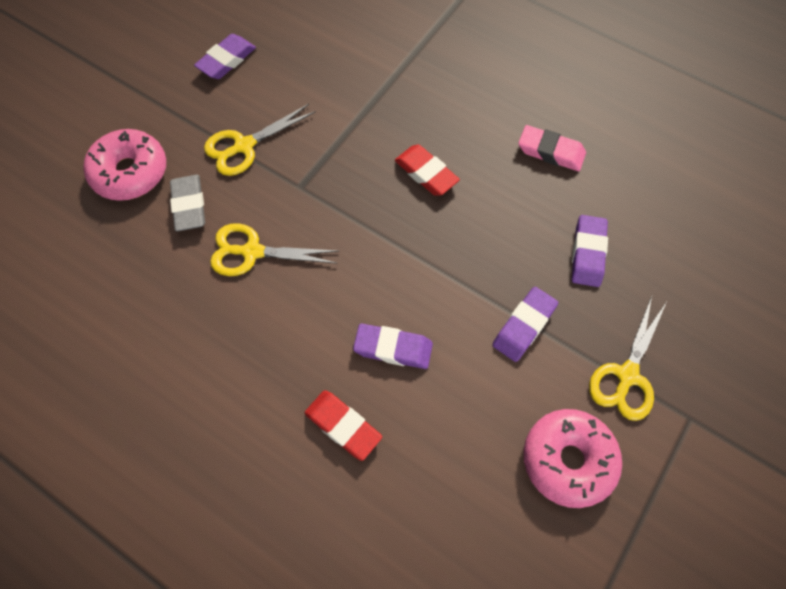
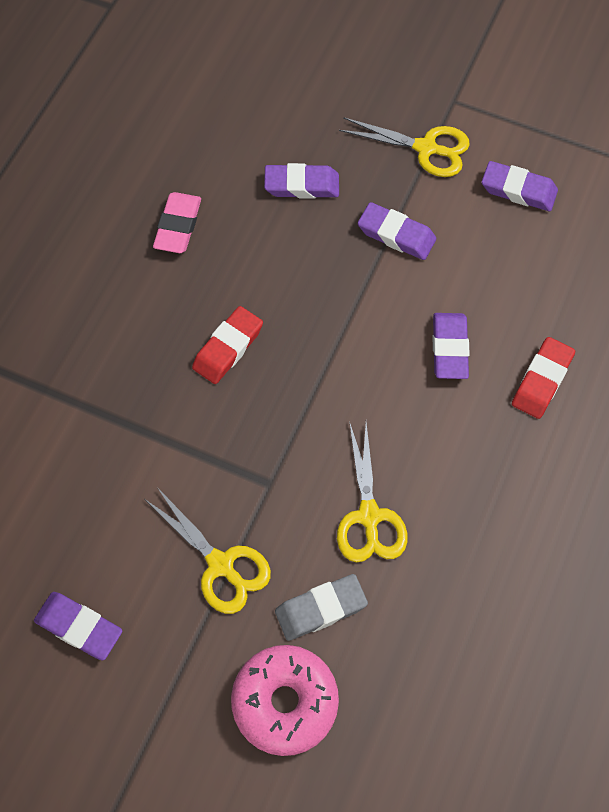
camera: 100 degrees left, 0 degrees up
pink donut [524,409,622,508] -> purple eraser [482,161,558,211]

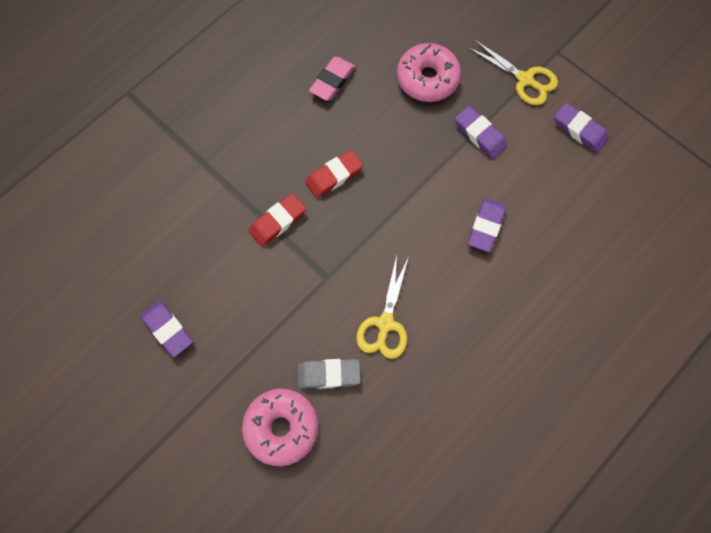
camera: 20 degrees right, 5 degrees up
yellow scissors [145,487,271,614] -> none
purple eraser [264,163,339,199] -> pink donut [397,43,461,102]
red eraser [512,337,575,419] -> red eraser moved to [249,193,306,247]

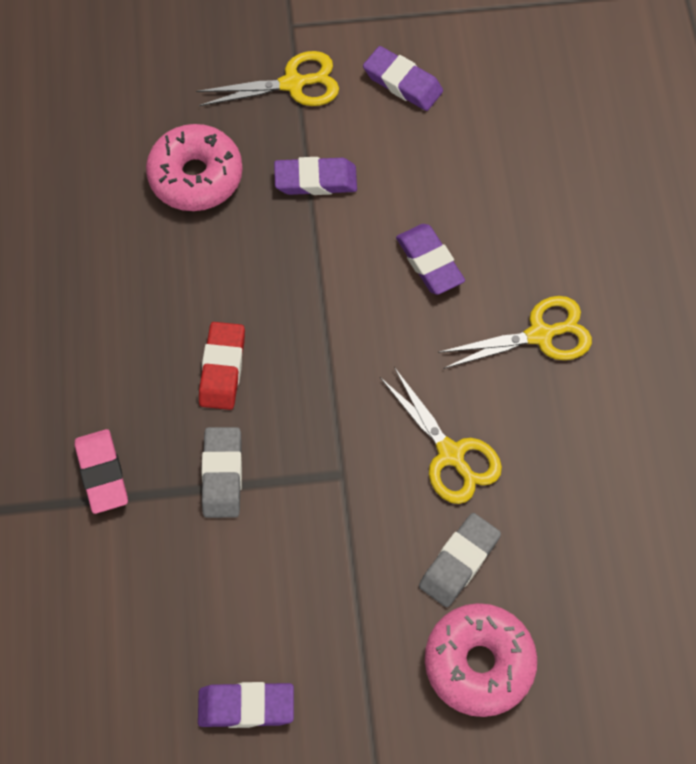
camera: 50 degrees left, 5 degrees down
red eraser [249,193,306,247] -> grey eraser [201,427,242,518]
pink eraser [309,57,355,101] -> pink eraser moved to [75,429,128,514]
purple eraser [554,103,609,153] -> purple eraser turned 45 degrees clockwise [363,46,443,111]
none -> yellow scissors [438,296,592,369]

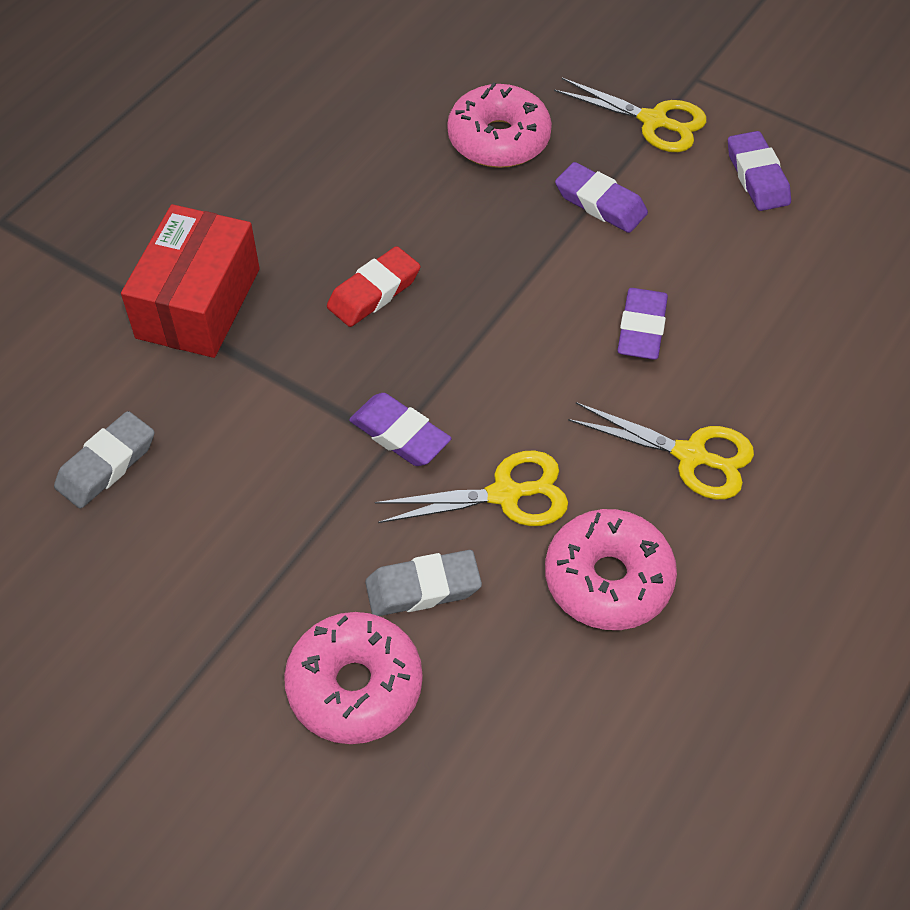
camera: 40 degrees right, 10 degrees down
pink eraser [75,429,128,514] -> red box [121,204,260,358]
purple eraser [198,682,294,728] -> purple eraser moved to [349,393,452,466]
grey eraser [201,427,242,518] -> grey eraser moved to [54,411,155,509]
yellow scissors [380,367,502,504] -> yellow scissors turned 105 degrees counterclockwise [375,450,568,526]
none -> pink donut [545,509,677,630]

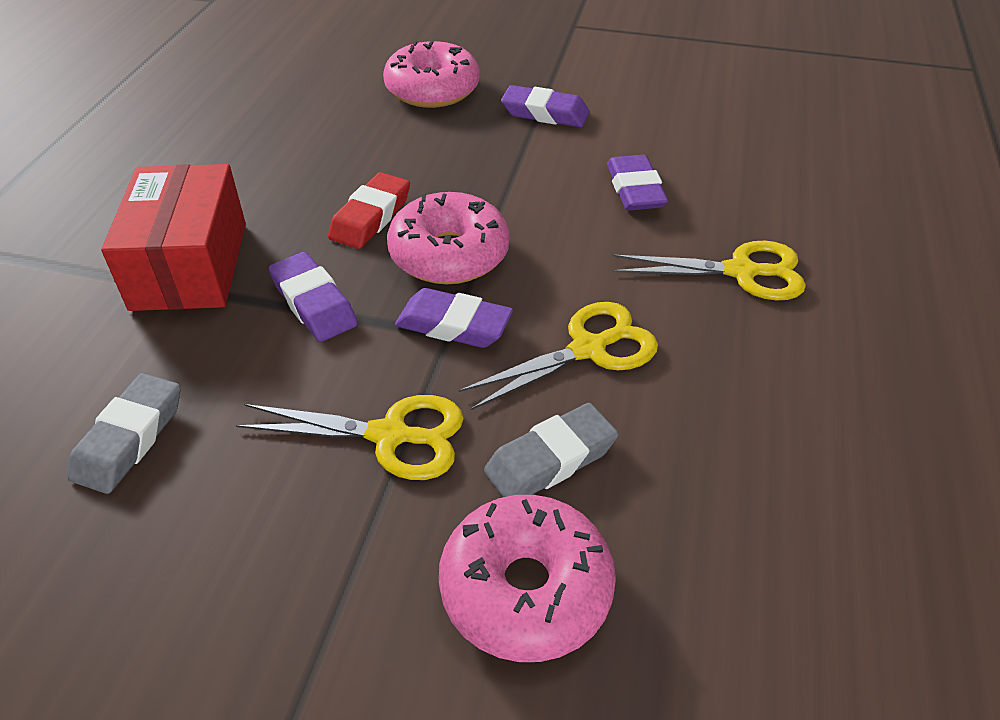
camera: 20 degrees left, 10 degrees down
pink donut [545,509,677,630] -> pink donut moved to [387,192,510,284]
yellow scissors [554,78,707,152] -> yellow scissors moved to [236,395,464,480]
purple eraser [728,131,791,211] -> purple eraser moved to [269,252,358,342]

